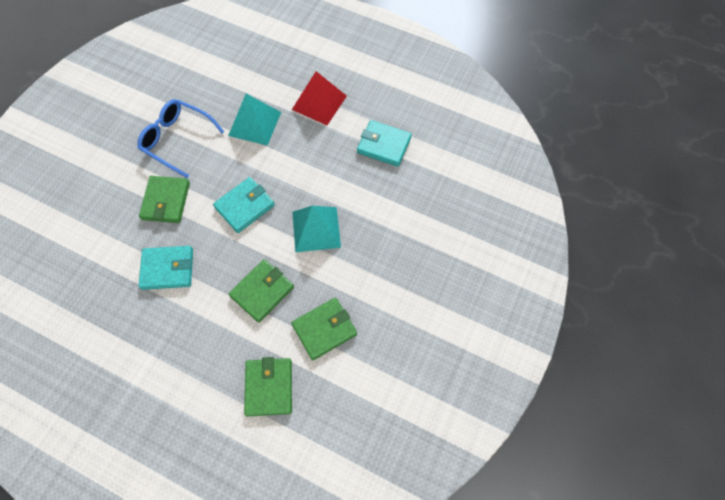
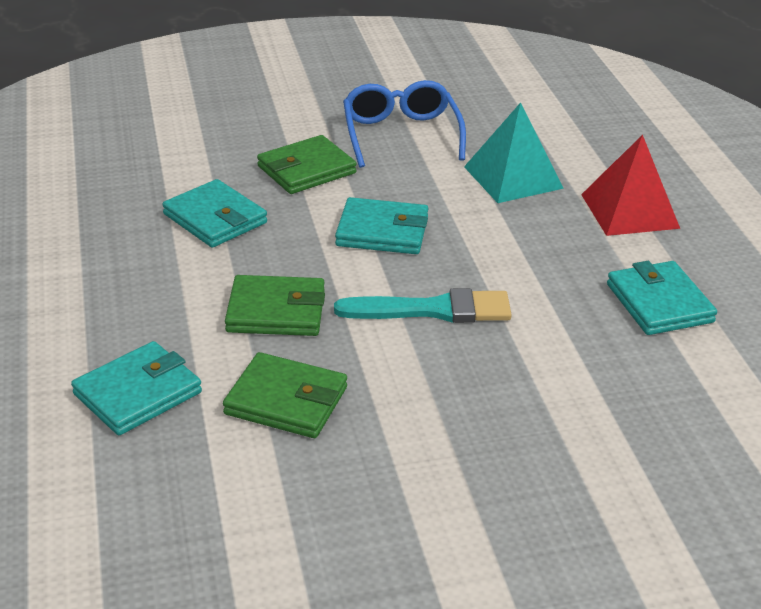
camera: 50 degrees right, 30 degrees down
green wallet [244,357,292,417] -> turquoise wallet [71,341,202,435]
turquoise pyramid [292,206,341,252] -> turquoise brush [334,288,512,323]

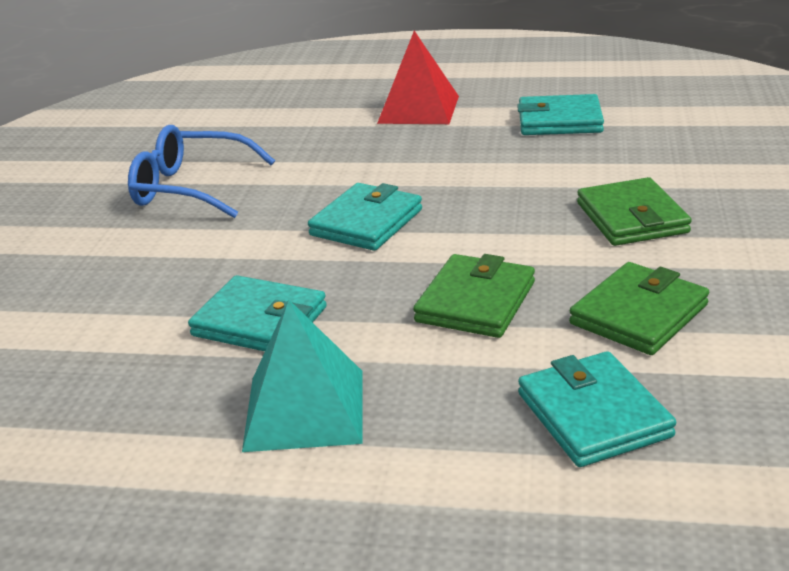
camera: 65 degrees left, 5 degrees down
turquoise wallet [162,179,267,248] -> turquoise wallet turned 45 degrees clockwise [188,275,327,351]
green wallet [257,135,357,194] -> green wallet moved to [577,177,692,246]
turquoise brush [334,288,512,323] -> none
turquoise pyramid [464,102,564,203] -> turquoise pyramid moved to [242,300,363,452]

